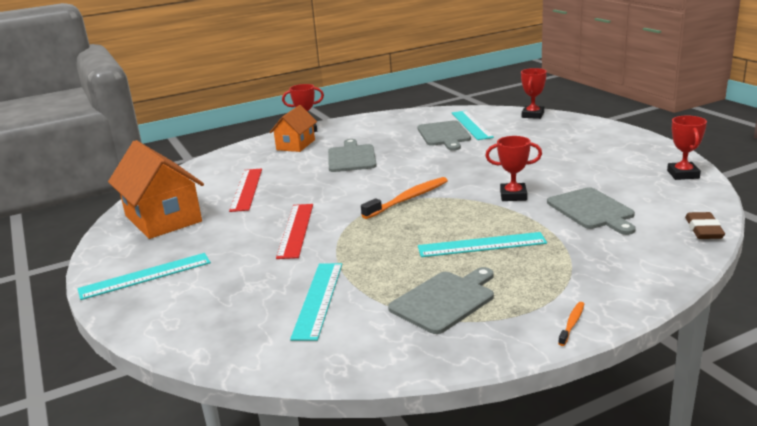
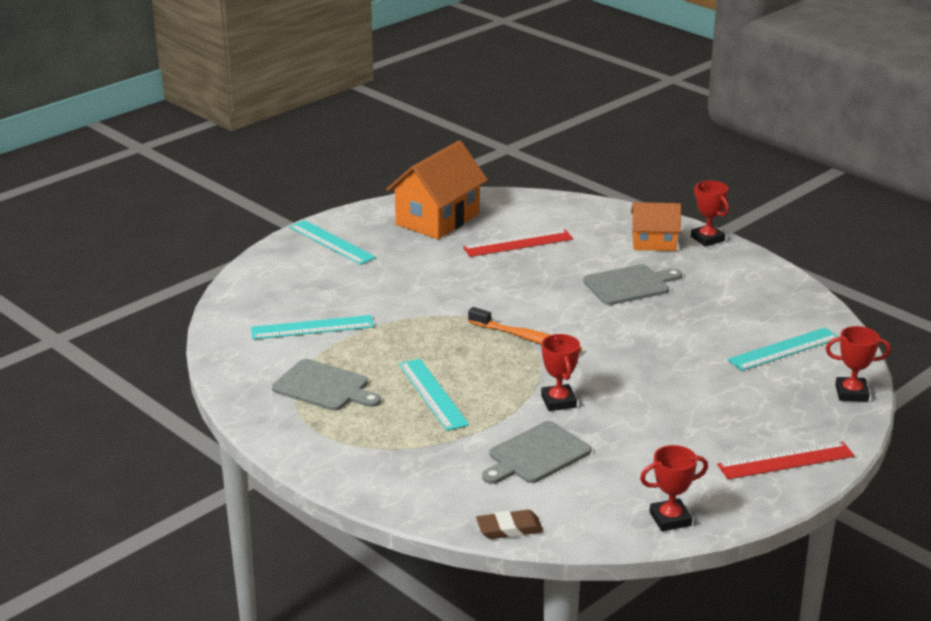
camera: 70 degrees right, 5 degrees up
red ruler [276,204,313,259] -> red ruler moved to [717,441,855,479]
grey cutting board [417,120,471,151] -> none
orange toothbrush [558,302,584,346] -> none

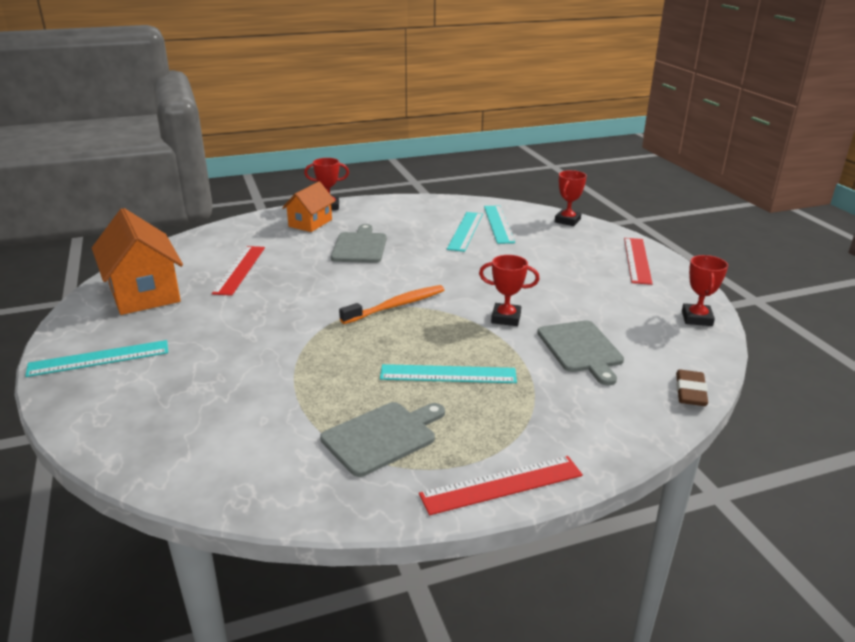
camera: 65 degrees left, 0 degrees up
turquoise ruler [251,315,374,340] -> turquoise ruler moved to [447,212,483,252]
none -> red ruler [419,456,583,515]

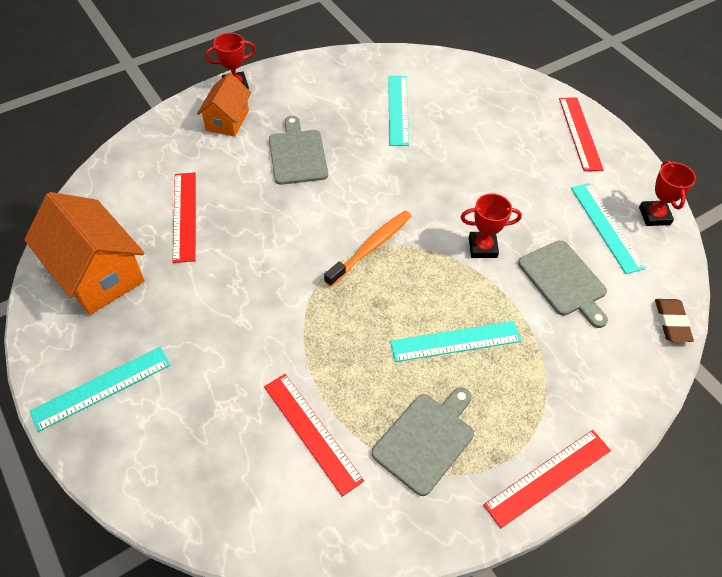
camera: 15 degrees left, 25 degrees up
turquoise ruler [484,206,515,244] -> turquoise ruler moved to [571,183,646,274]
red trophy [555,170,587,226] -> none
none -> red ruler [264,374,364,497]

